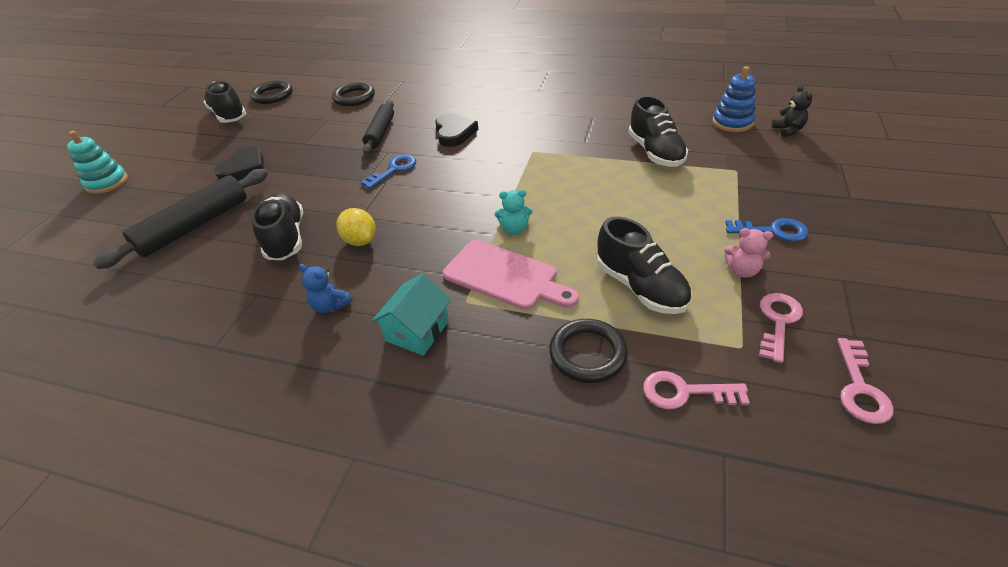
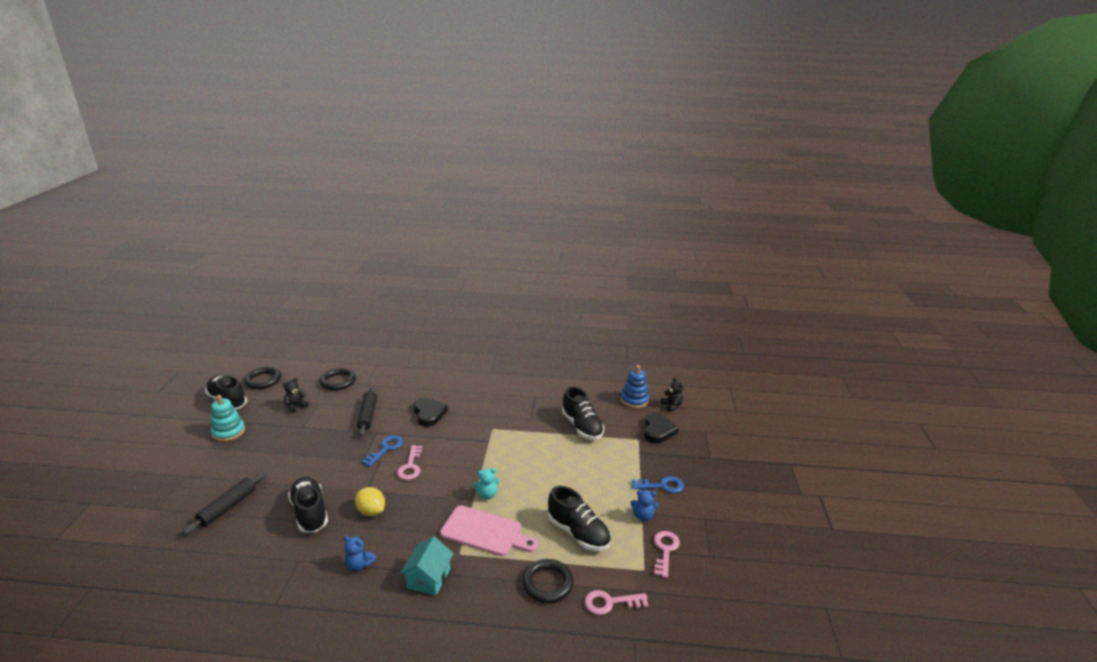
camera: 15 degrees left, 15 degrees down
turquoise stacking toy [67,131,128,194] -> turquoise stacking toy moved to [211,395,245,442]
black rolling pin [93,169,268,269] -> black rolling pin [182,472,266,535], size x0.66
black heart [214,146,264,181] -> black heart moved to [644,413,679,443]
pink teddy bear [724,228,773,278] -> blue teddy bear [630,490,659,521]
pink key [837,338,894,424] -> pink key moved to [397,445,423,480]
none -> black teddy bear [282,378,309,413]

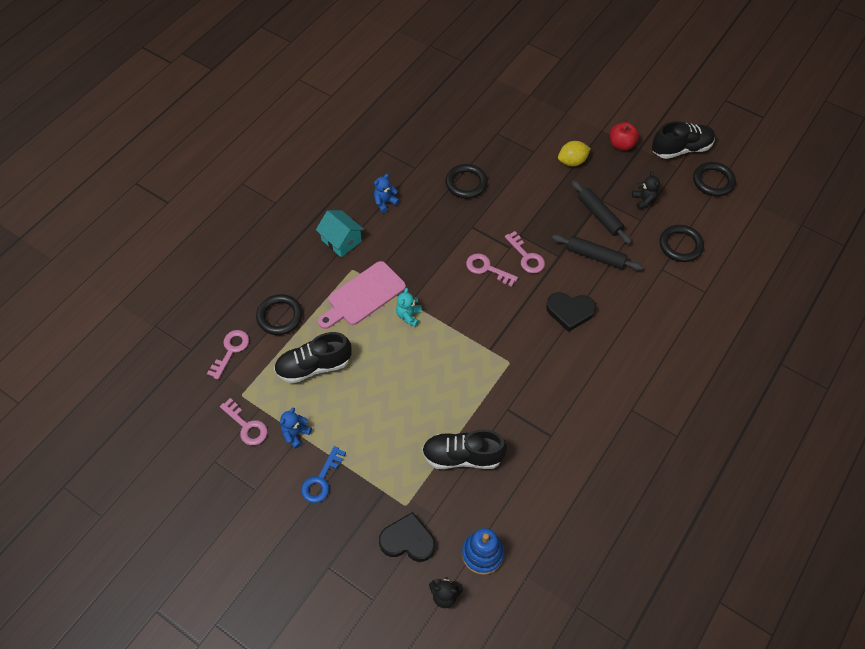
camera: 120 degrees right, 30 degrees up
black rolling pin [182,472,266,535] -> black rolling pin moved to [572,180,632,244]
turquoise stacking toy [211,395,245,442] -> red apple [610,122,639,151]
black shoe [288,477,328,532] -> black ring [445,164,488,199]
yellow lemon [355,487,385,516] -> yellow lemon moved to [558,141,591,166]
blue key [362,435,403,467] -> pink key [505,231,545,273]
black heart [644,413,679,443] -> black heart turned 150 degrees clockwise [379,512,435,562]

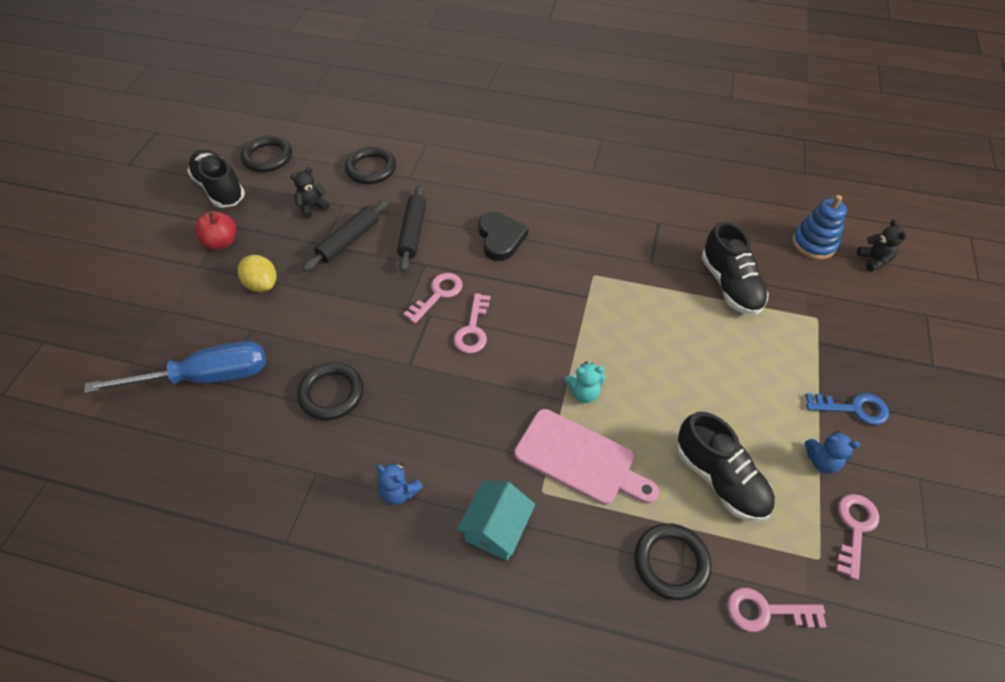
camera: 110 degrees left, 5 degrees down
black heart [379,512,435,562] -> none
none -> blue screwdriver [84,341,266,393]

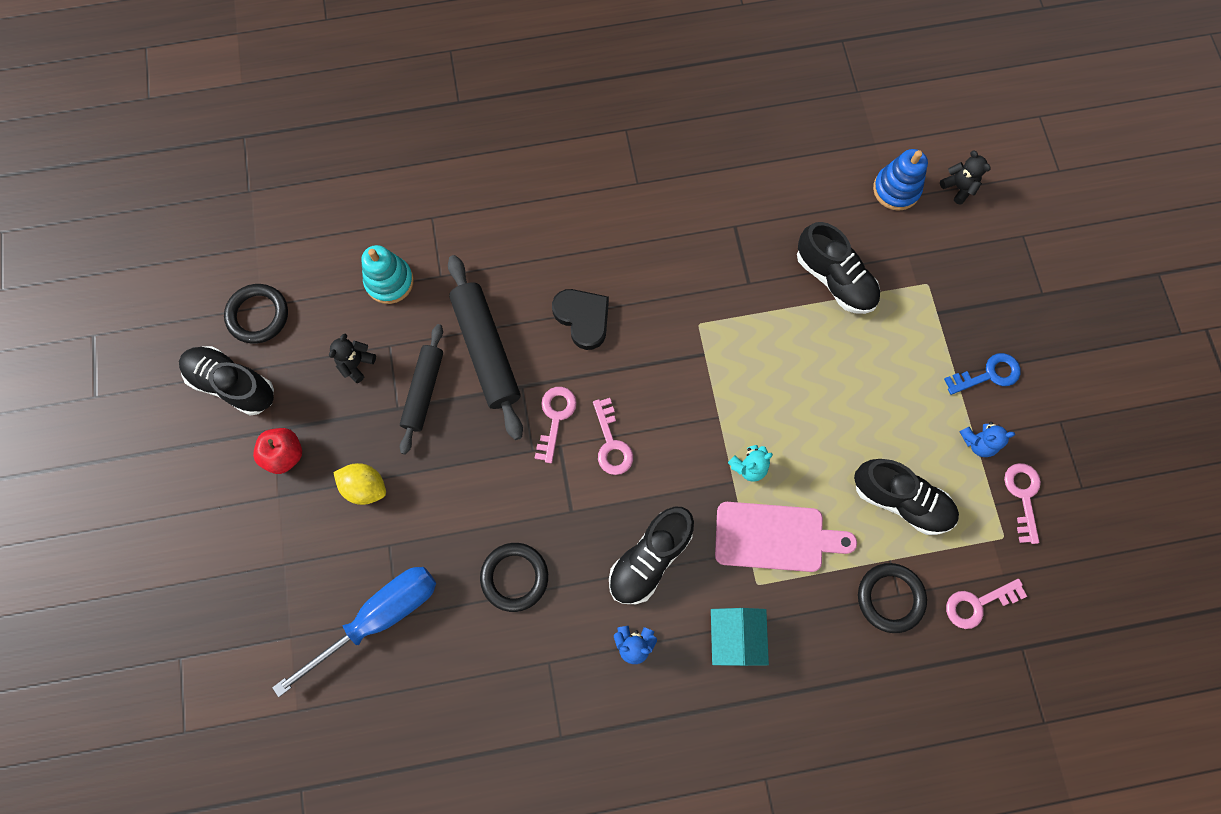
camera: 25 degrees left, 20 degrees up
black ring [345,147,396,184] -> turquoise stacking toy [362,245,414,304]
black rolling pin [397,185,426,272] -> black rolling pin [448,255,523,440], size x1.50
none -> black shoe [609,507,694,604]

